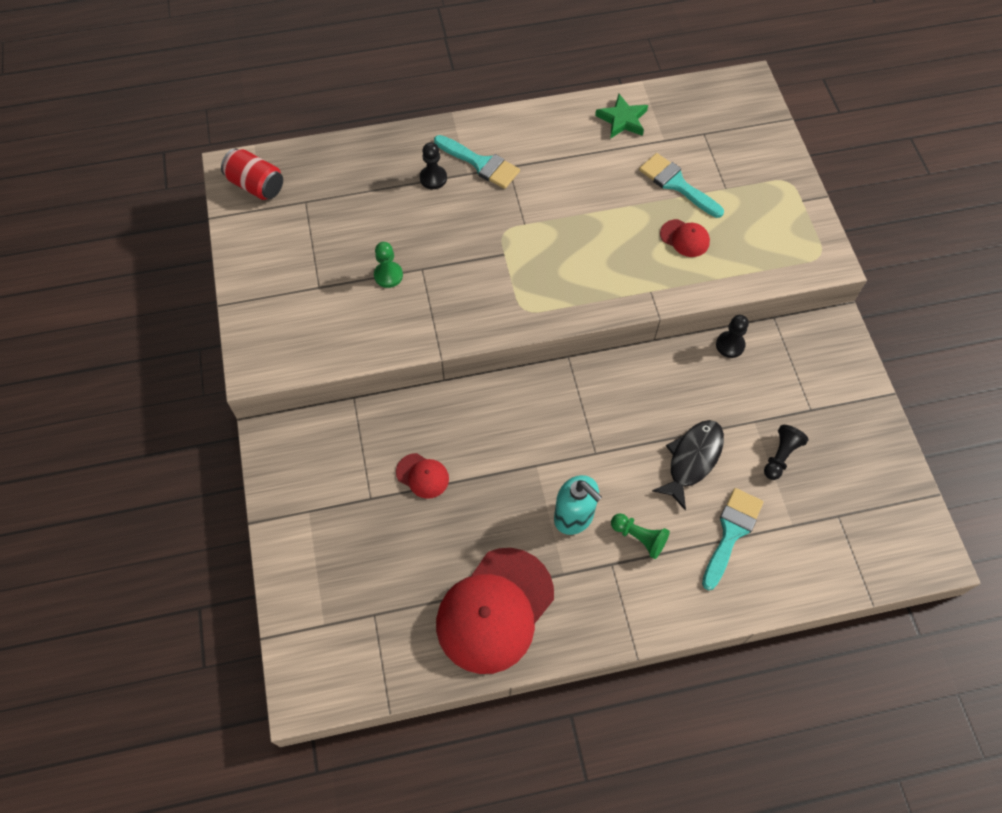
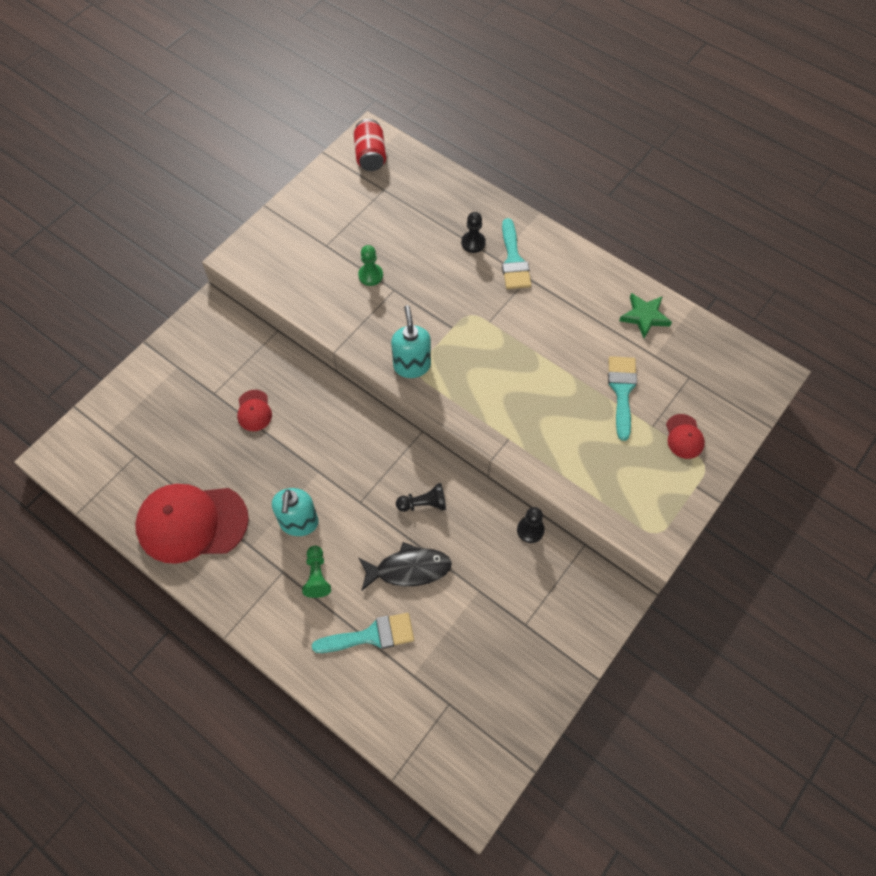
camera: 50 degrees right, 0 degrees up
red cap [660,219,710,257] -> red cap moved to [666,414,705,459]
black pawn [764,425,808,480] -> black pawn moved to [396,483,446,512]
none -> turquoise soap dispenser [391,305,431,378]

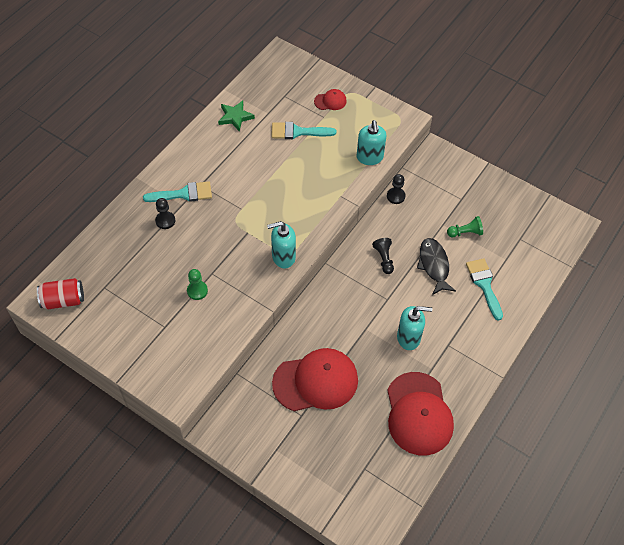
camera: 95 degrees left, 5 degrees down
red cap [237,390,272,431] -> red cap [272,348,358,411], size x2.25
green pawn [302,546,331,598] -> green pawn moved to [447,216,483,237]
none -> turquoise soap dispenser [357,120,386,165]

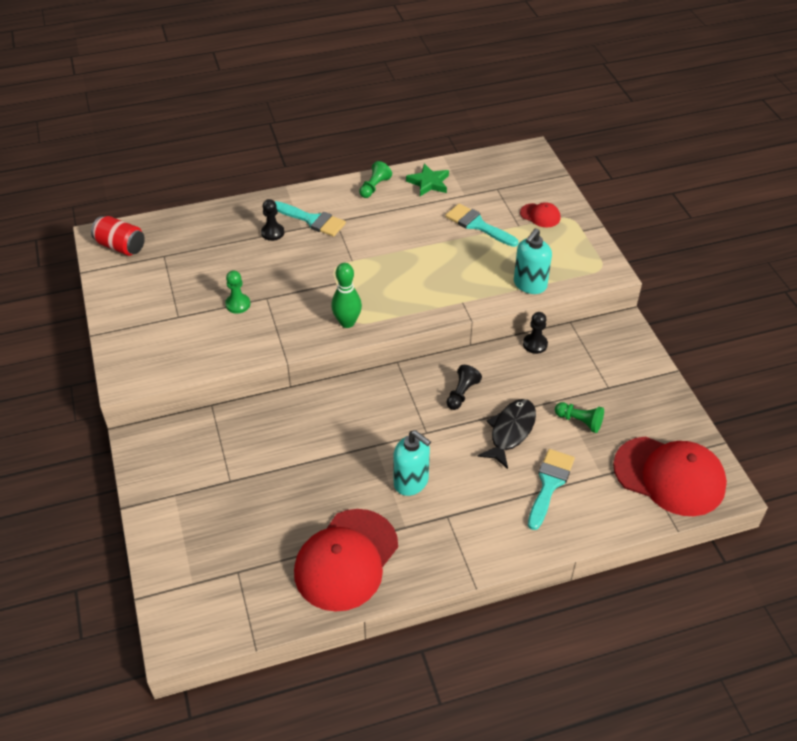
camera: 40 degrees right, 10 degrees down
turquoise soap dispenser [267,221,296,268] -> green bowling pin [331,263,362,328]
red cap [272,348,358,411] -> red cap moved to [613,436,727,516]
none -> green pawn [359,161,392,198]

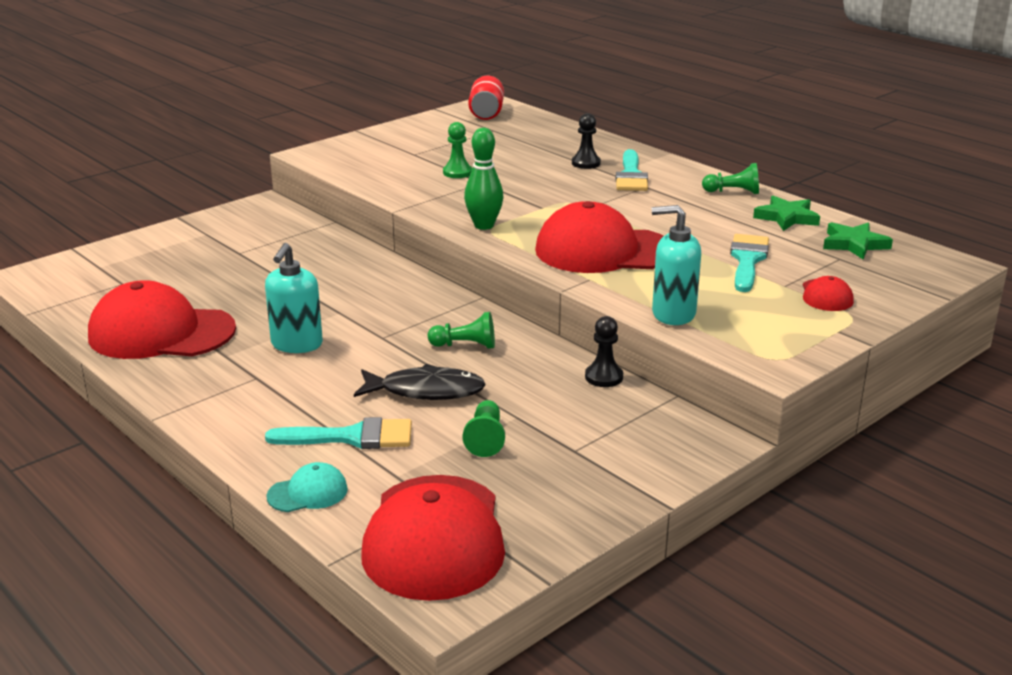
camera: 65 degrees right, 20 degrees down
black pawn [447,365,482,410] -> green pawn [428,312,495,349]
none -> turquoise cap [266,462,348,512]
none -> red cap [535,201,663,273]
none -> green star [823,222,893,260]

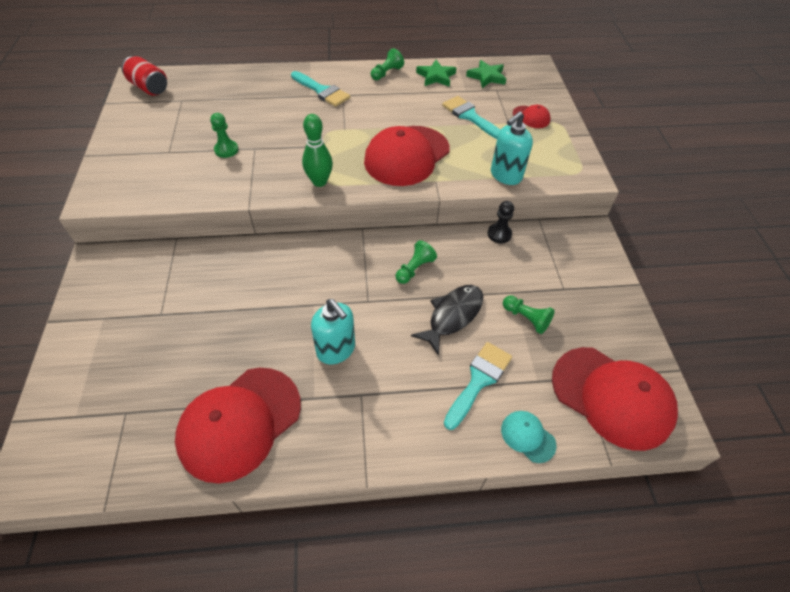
camera: 55 degrees left, 25 degrees up
turquoise cap [266,462,348,512] -> turquoise cap turned 60 degrees counterclockwise [501,411,557,463]
black pawn [572,113,601,169] -> none

